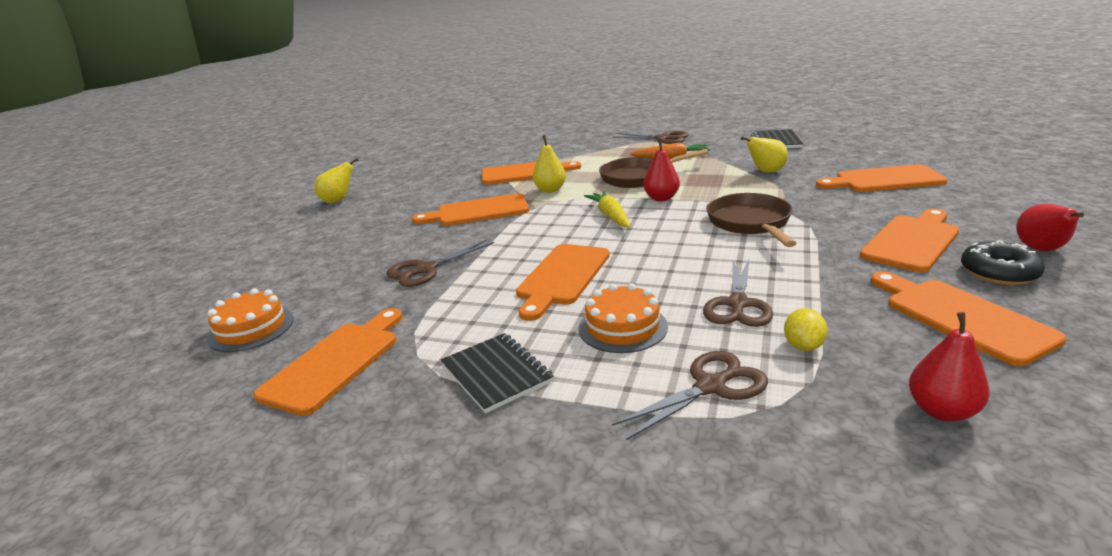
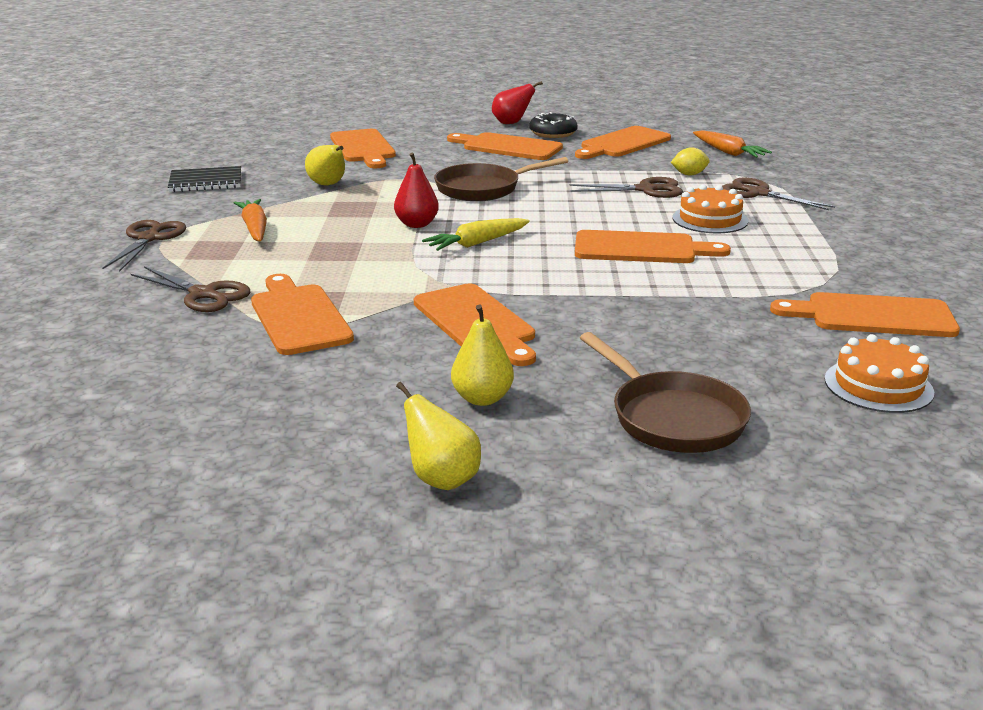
camera: 110 degrees left, 0 degrees up
brown scissors [386,240,494,287] -> brown scissors moved to [131,266,250,312]
black notebook [441,333,554,413] -> none
yellow pear [533,135,566,193] -> yellow pear moved to [451,305,514,406]
brown pan [599,149,709,188] -> brown pan moved to [580,332,751,453]
red pear [909,312,990,422] -> orange carrot [693,130,772,158]

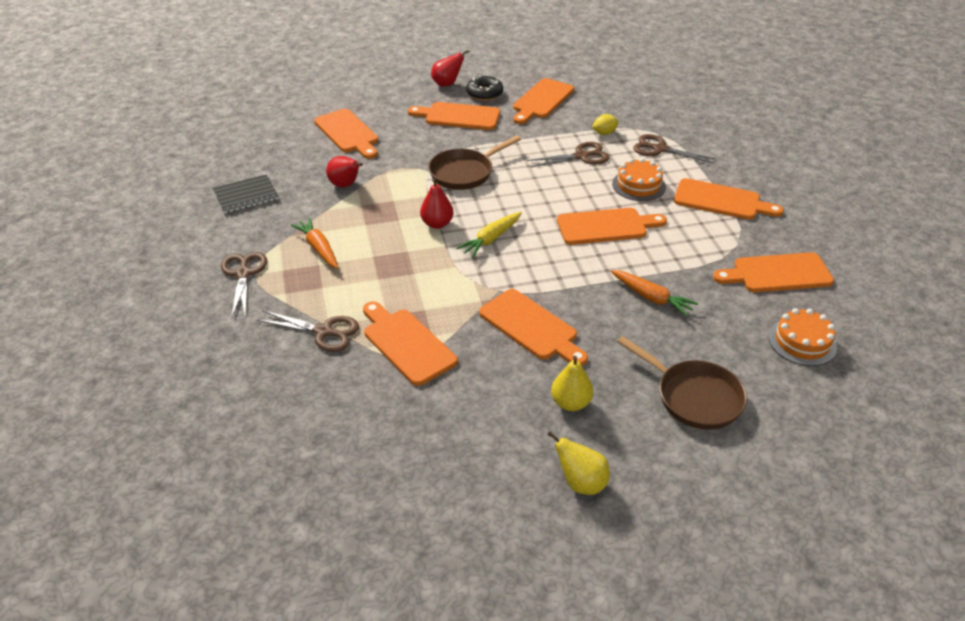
camera: 15 degrees left, 15 degrees up
yellow pear [305,145,345,185] -> red pear [326,156,363,188]
orange carrot [693,130,772,158] -> orange carrot moved to [611,270,698,316]
none -> orange cutting board [674,178,784,220]

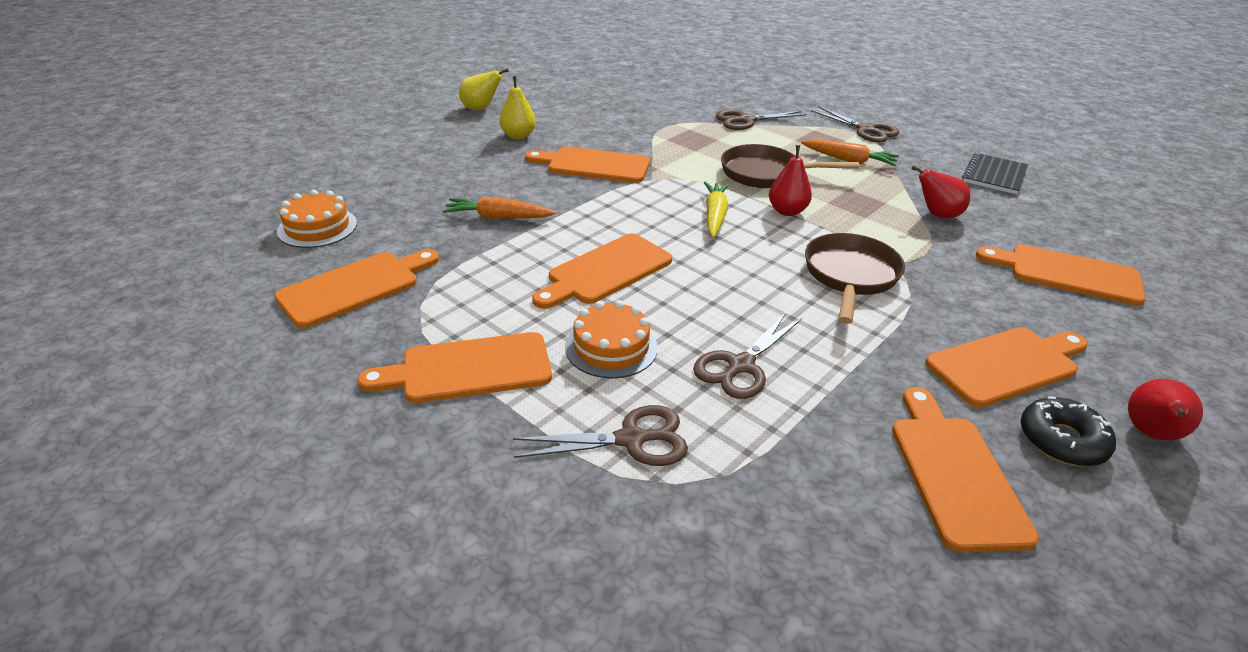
camera: 145 degrees right, 5 degrees down
orange cutting board [363,301,458,386] -> none
yellow lemon [592,114,619,135] -> none
brown pan [617,336,747,430] -> brown pan moved to [721,144,859,188]

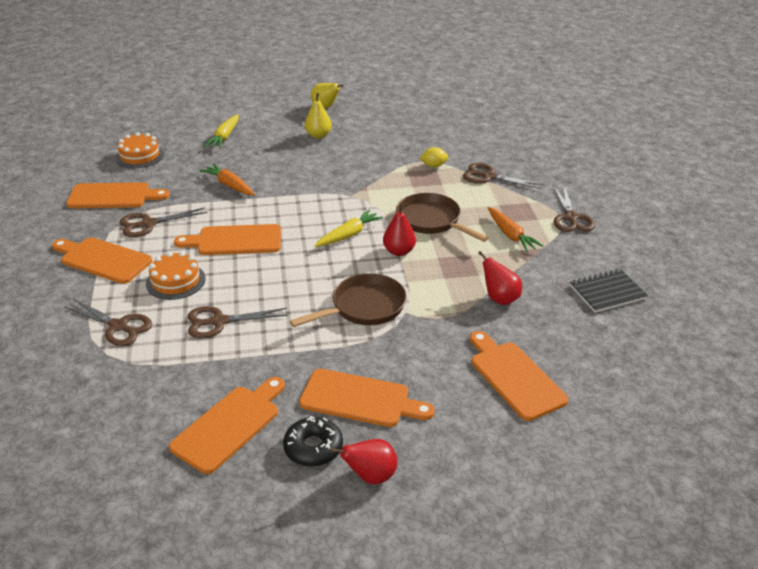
camera: 40 degrees right, 0 degrees up
orange cutting board [525,147,650,183] -> none
none -> brown scissors [119,207,208,237]
none -> yellow carrot [204,114,239,148]
none -> yellow lemon [420,147,448,167]

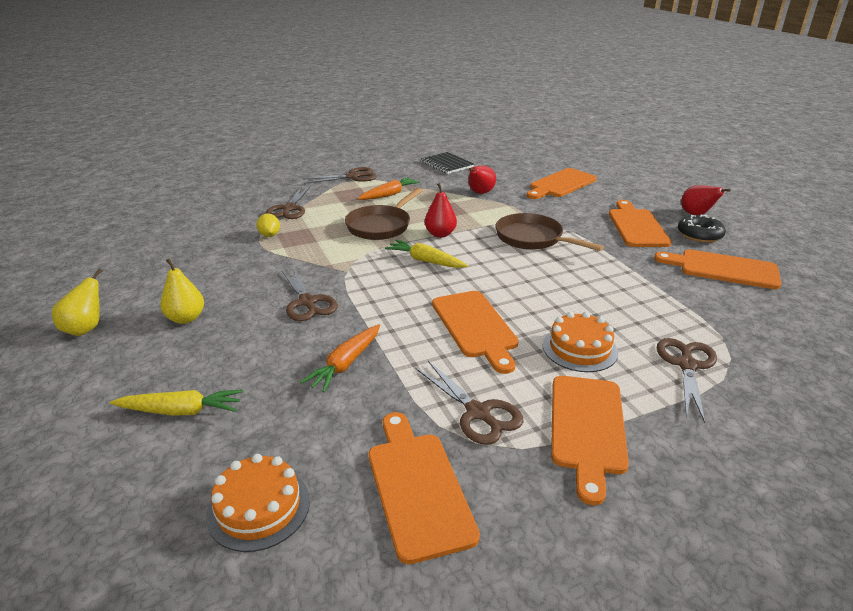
camera: 105 degrees left, 5 degrees down
brown scissors [188,306,288,338] -> brown scissors moved to [282,268,338,321]

